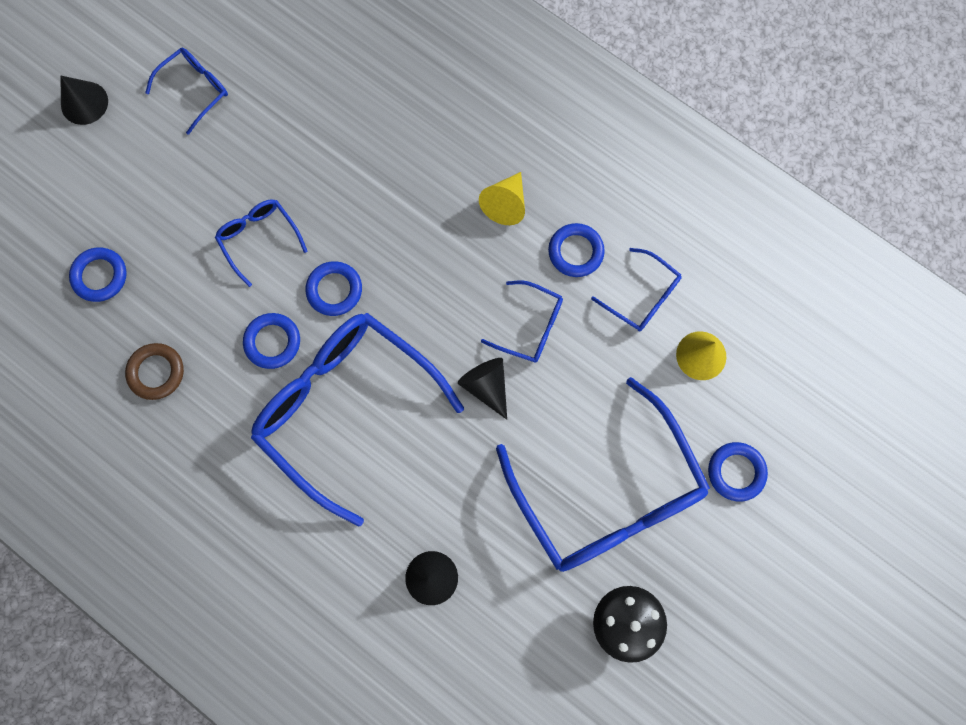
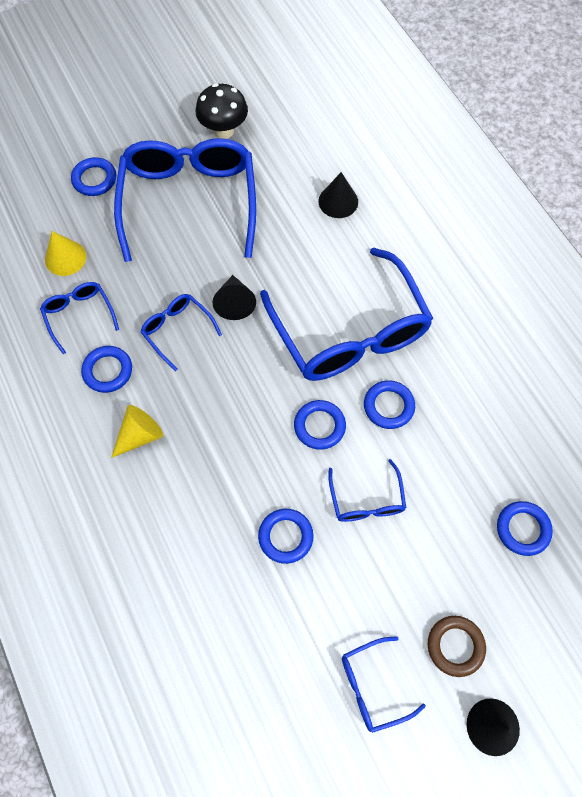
camera: 155 degrees left, 10 degrees down
brown ring [125,343,184,400] -> brown ring moved to [428,616,486,677]
none -> blue ring [258,509,314,564]

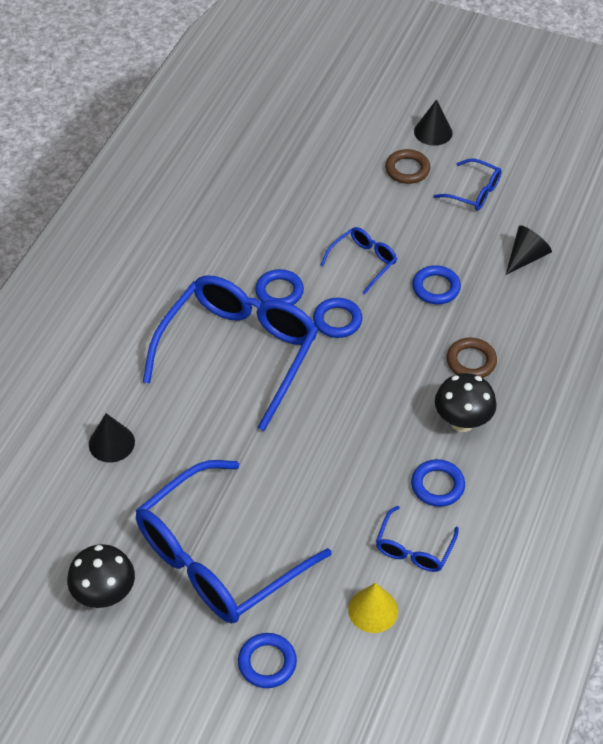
camera: 130 degrees left, 15 degrees down
yellow cone [111,405,163,458] -> black mushroom [435,373,497,432]
blue glasses [141,294,222,371] -> none
black cone [213,275,256,320] -> black cone moved to [506,226,552,275]
blue ring [497,501,553,556] -> none
none -> brown ring [447,338,497,378]

